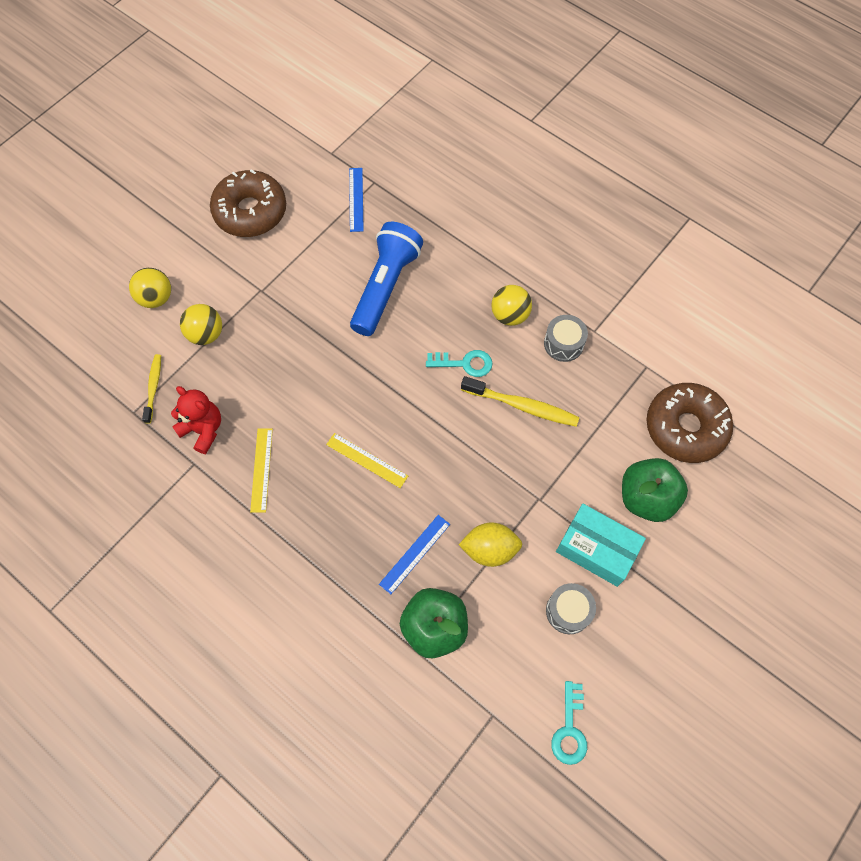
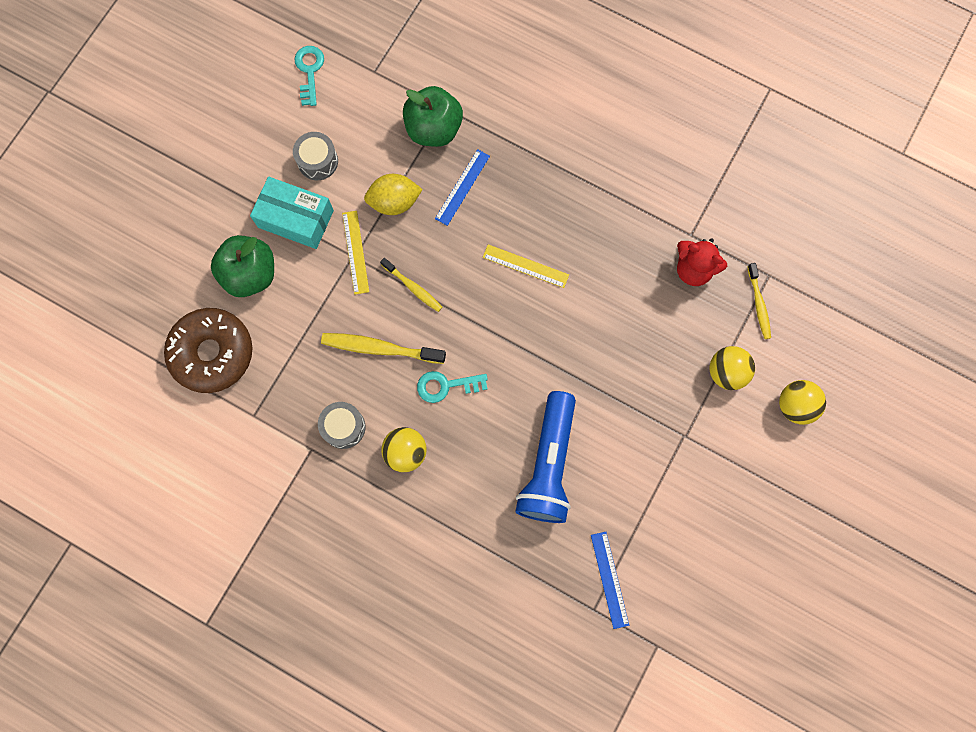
camera: 170 degrees right, 10 degrees up
brown donut [210,169,286,237] -> none
yellow ruler [250,428,273,513] -> yellow ruler moved to [342,211,369,295]
none -> yellow toothbrush [380,258,442,312]

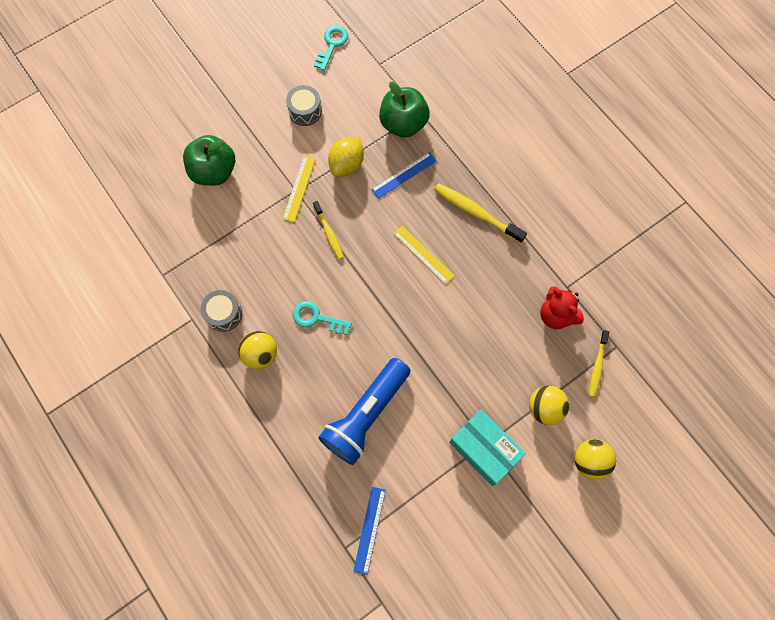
camera: 25 degrees right, 5 degrees down
brown donut [164,308,252,393] -> none
turquoise box [250,176,334,249] -> turquoise box moved to [449,409,526,486]
yellow toothbrush [321,333,446,364] -> yellow toothbrush moved to [434,183,527,244]
yellow lemon [364,174,423,215] -> yellow lemon turned 75 degrees counterclockwise [328,137,364,176]

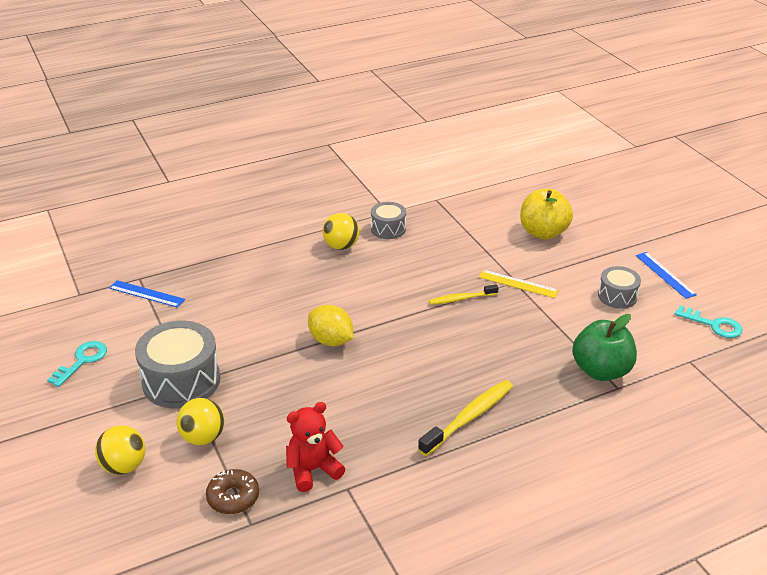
camera: 100 degrees right, 35 degrees down
green apple [183,135,235,186] -> yellow apple [520,189,573,240]
turquoise key [293,301,352,335] -> turquoise key moved to [47,341,107,387]
blue flashlight [318,358,410,465] -> none
yellow lemon [328,137,364,176] -> yellow lemon moved to [308,305,354,346]
blue ruler [371,152,437,199] -> blue ruler moved to [636,252,697,299]
yellow ruler [393,226,454,284] -> none
turquoise box [449,409,526,486] -> grey drum [135,321,220,408]
yellow toothbrush [589,330,609,397] -> brown donut [206,469,259,514]

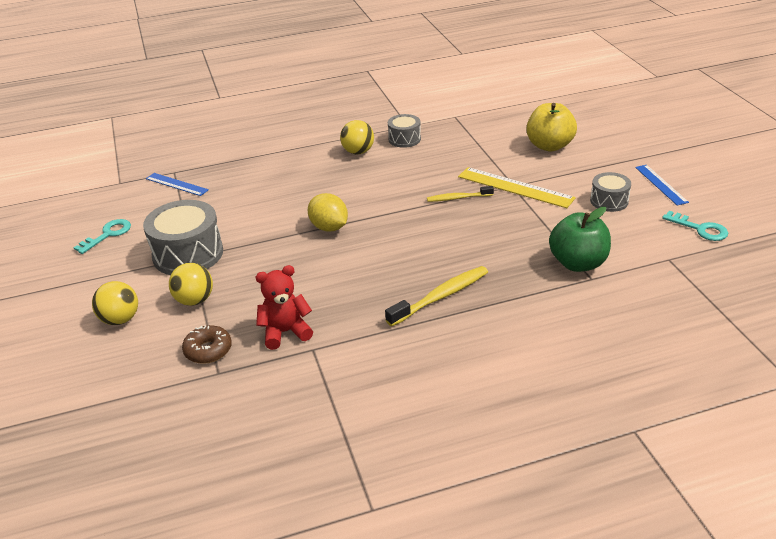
camera: 10 degrees right, 0 degrees up
yellow ruler [479,270,559,298] -> yellow ruler [458,167,576,208], size x1.58

